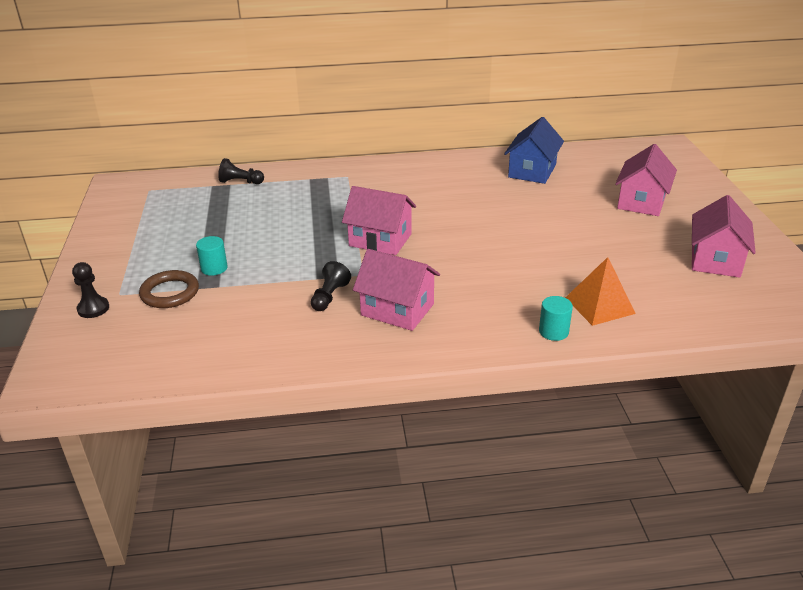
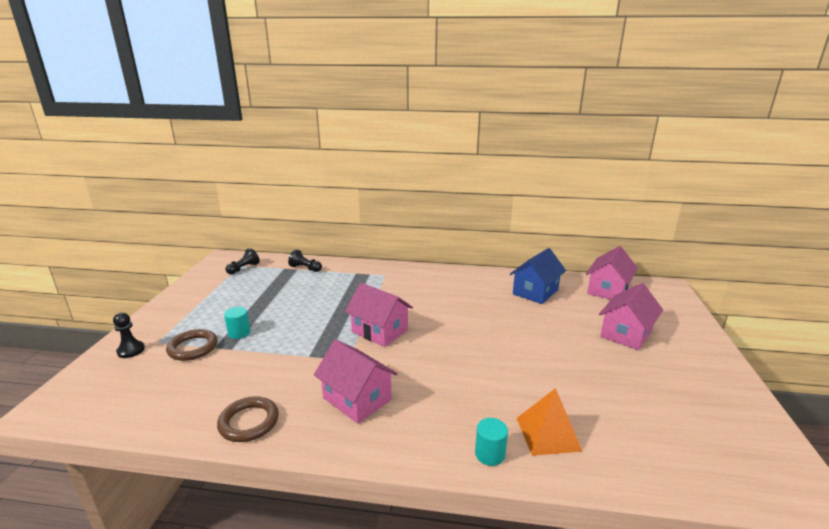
camera: 15 degrees right, 10 degrees down
black pawn [311,261,351,311] -> black pawn moved to [225,248,260,275]
pink house [692,195,756,278] -> pink house moved to [586,246,638,300]
none -> brown ring [217,396,279,442]

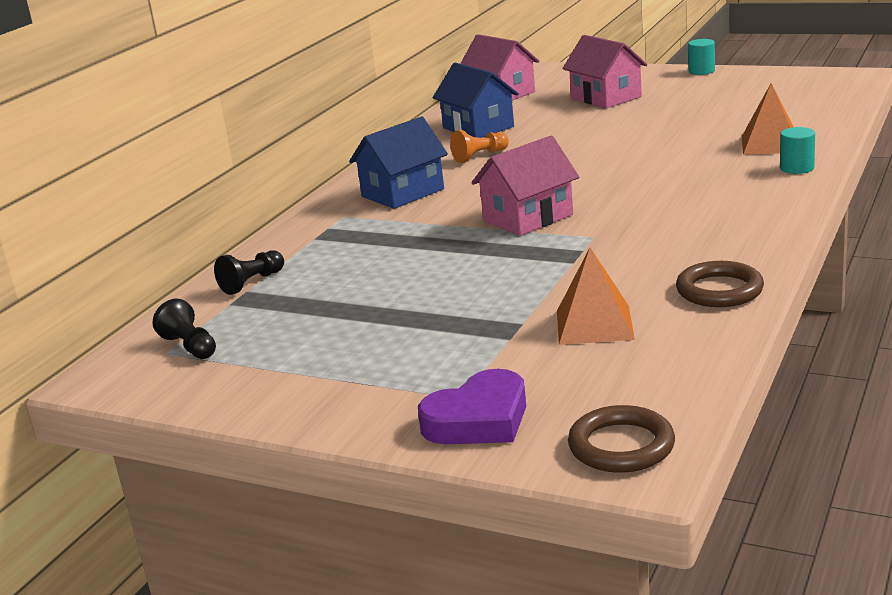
camera: 70 degrees left, 0 degrees up
black pawn [113,313,145,358] -> purple heart [418,369,526,444]
brown ring [166,329,218,361] -> brown ring moved to [568,405,675,473]
turquoise cylinder [224,307,250,339] -> turquoise cylinder moved to [688,39,715,75]
pink house [314,340,397,424] -> none
none -> blue house [349,117,448,209]
none -> orange pawn [450,130,509,163]
none -> orange pyramid [557,248,635,345]

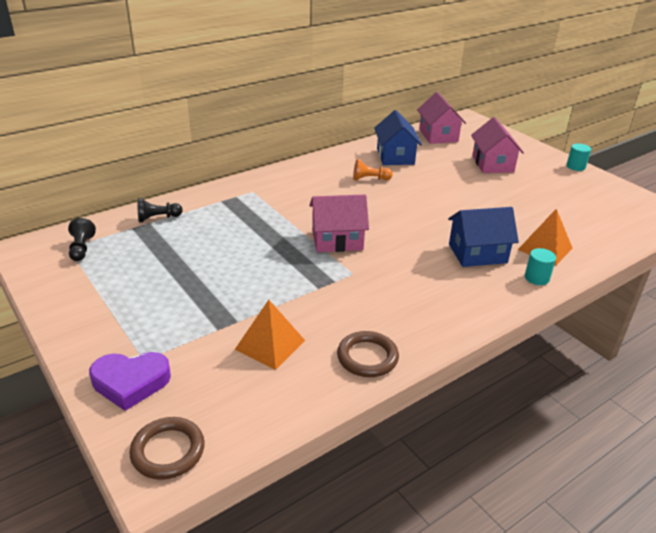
camera: 25 degrees right, 10 degrees up
blue house [349,117,448,209] -> blue house moved to [448,207,519,267]

